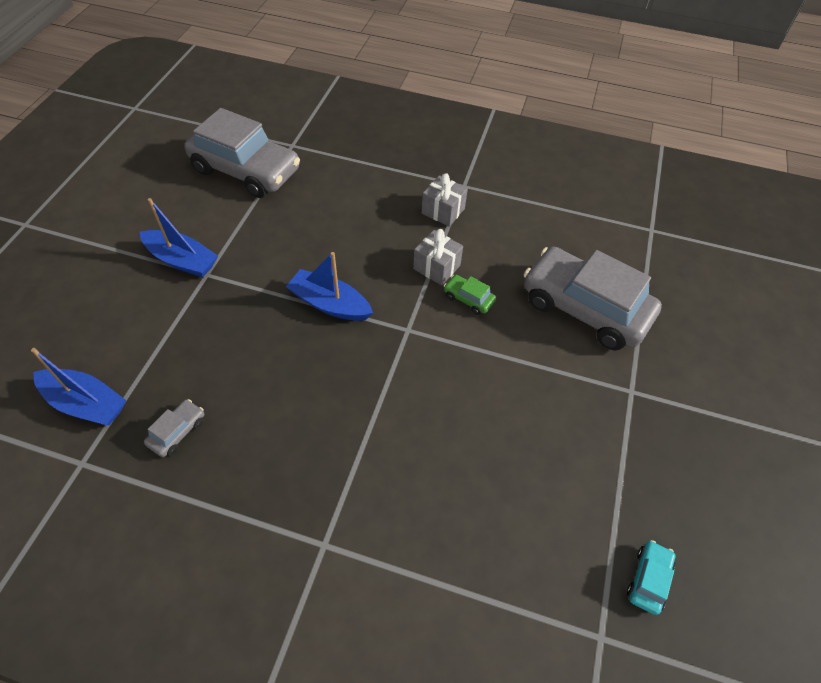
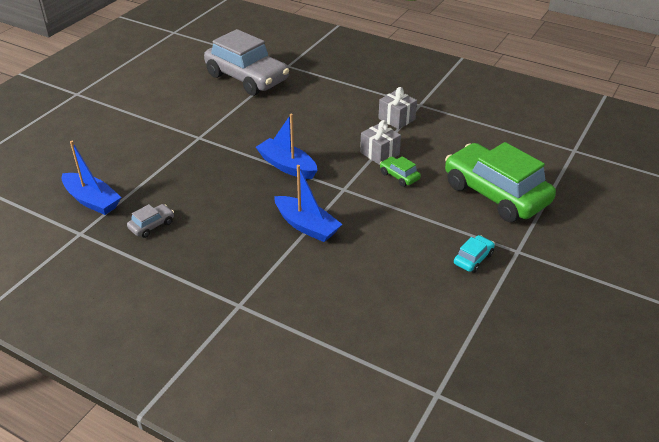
camera: 15 degrees right, 15 degrees down
blue boat [140,198,218,277] -> blue boat moved to [274,165,342,242]
grey car [523,247,662,350] -> green car [445,142,556,222]
turquoise car [627,540,675,615] -> turquoise car moved to [454,235,495,273]

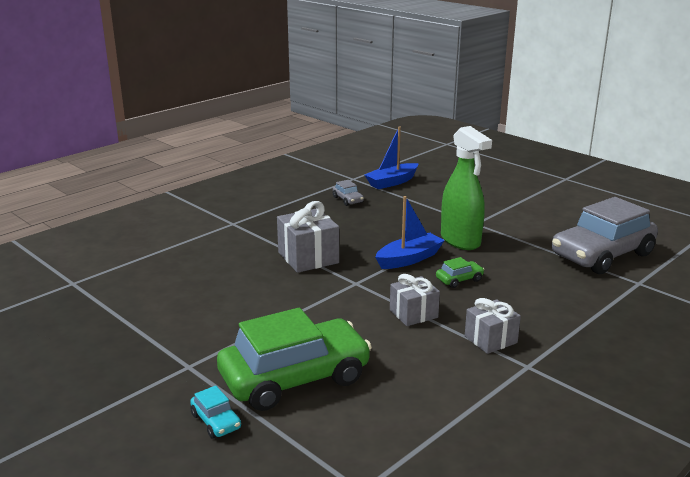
camera: 105 degrees right, 15 degrees down
blue boat [274,165,342,242] -> grey gift [277,201,339,273]
green car [380,156,421,187] -> green car moved to [436,257,484,288]
turquoise car [454,235,495,273] -> turquoise car moved to [190,386,241,438]
none -> green spray bottle [441,126,492,250]

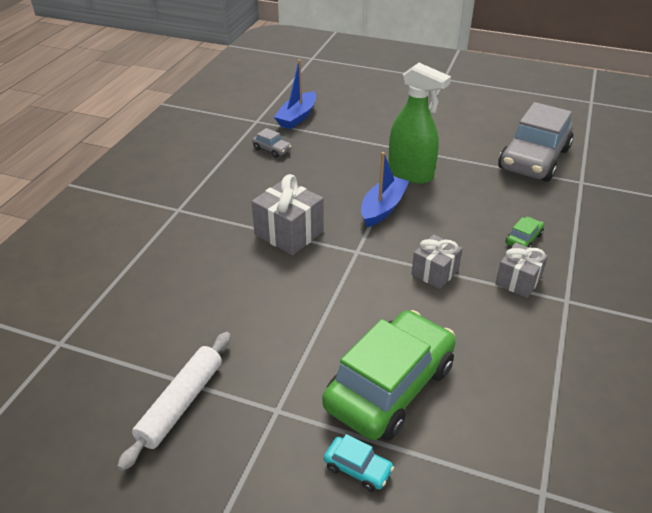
camera: 25 degrees left, 15 degrees up
green car [436,257,484,288] -> green car moved to [506,217,544,247]
none -> white rolling pin [117,332,231,471]

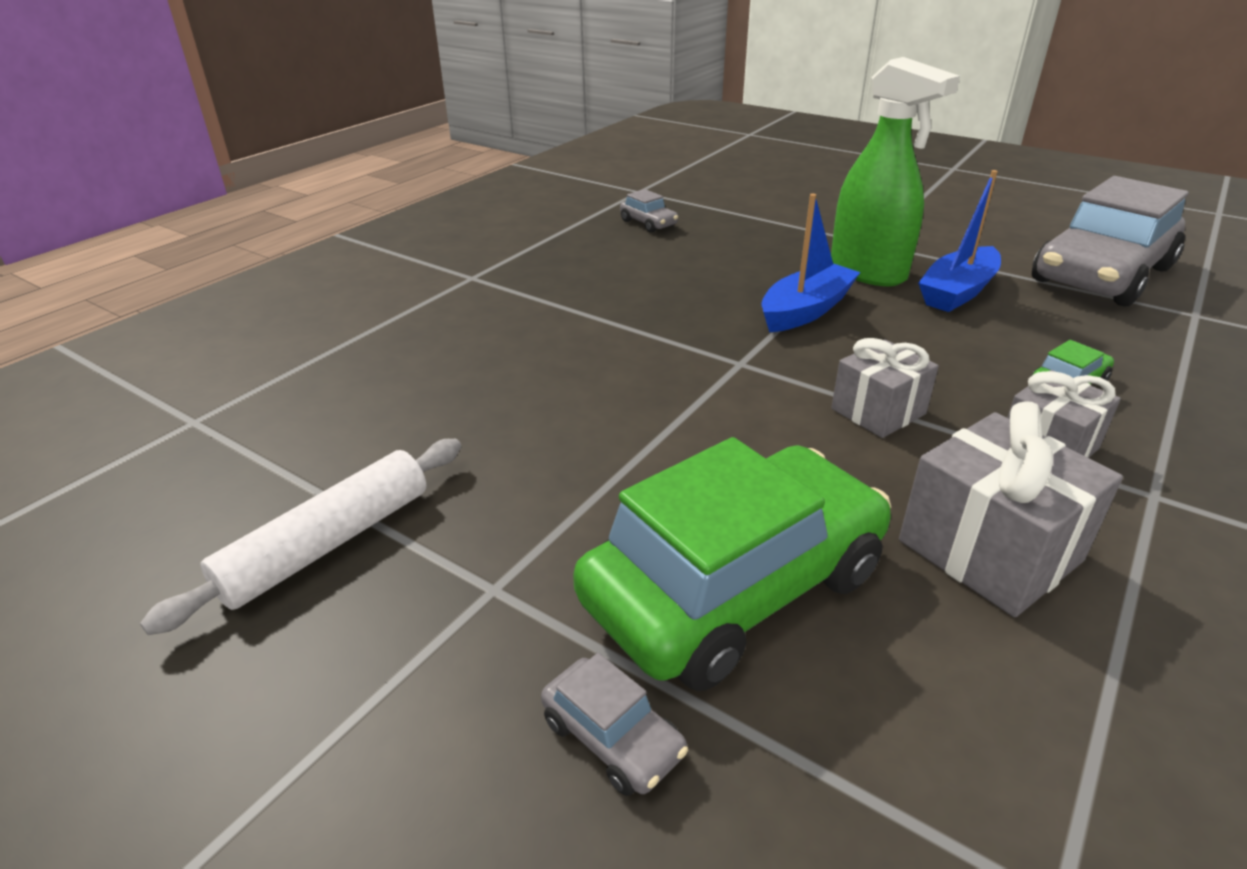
camera: 15 degrees right, 5 degrees down
grey gift [252,174,324,255] -> grey gift moved to [899,401,1123,617]
blue boat [274,60,316,129] -> blue boat moved to [918,170,1001,312]
turquoise car [324,434,394,492] -> grey car [541,653,688,796]

